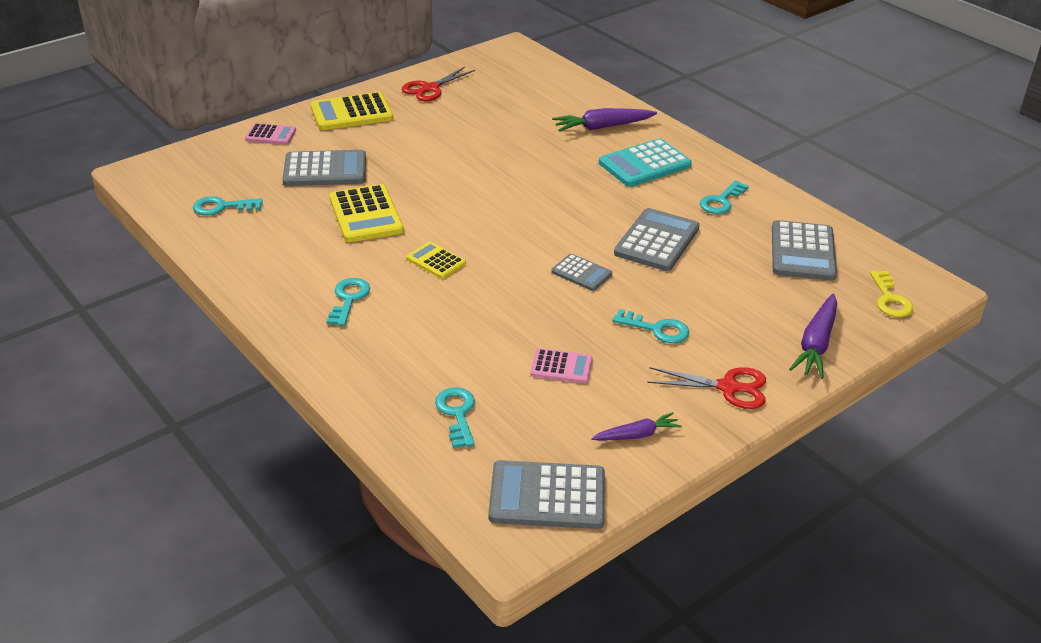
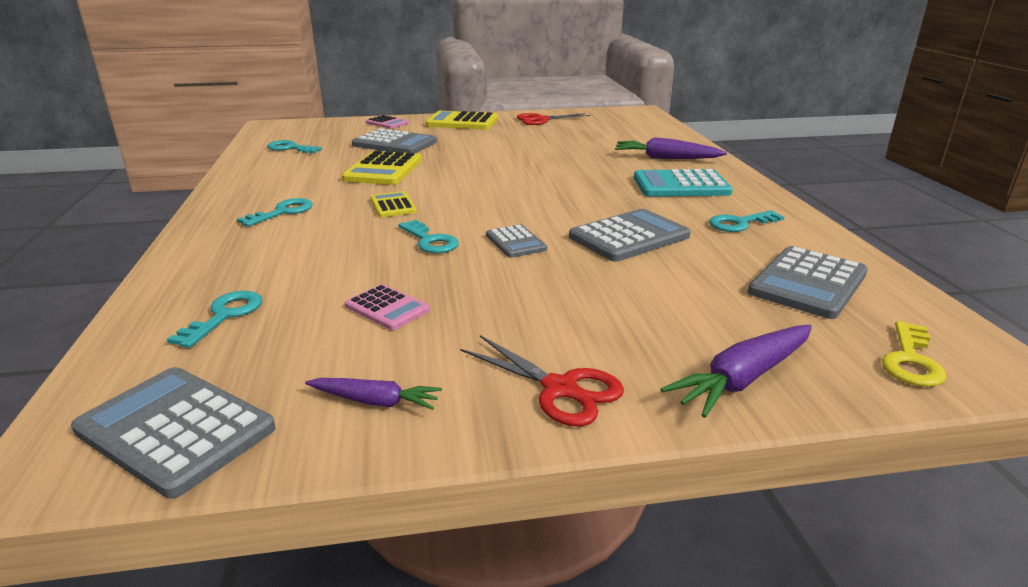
camera: 30 degrees right, 10 degrees down
turquoise key [612,309,689,343] -> turquoise key moved to [398,220,459,253]

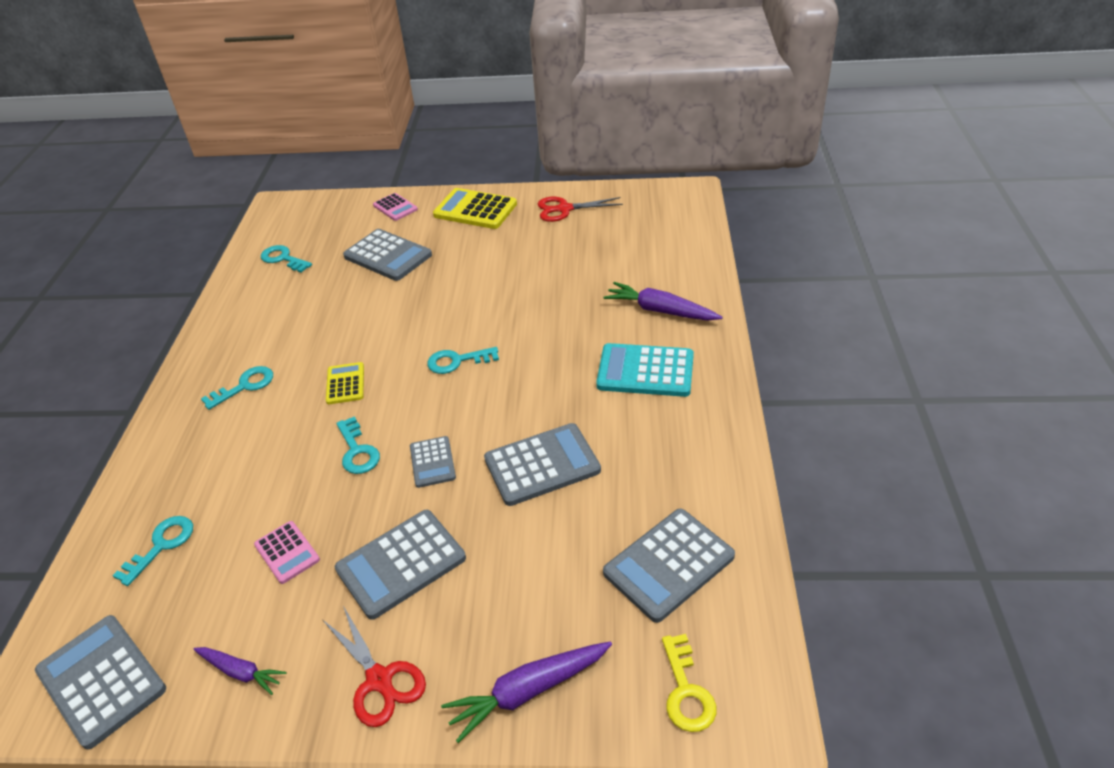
camera: 15 degrees right, 15 degrees up
yellow calculator [342,151,422,185] -> none
turquoise key [709,210,784,232] -> turquoise key moved to [427,347,499,374]
yellow key [882,321,947,387] -> yellow key turned 45 degrees counterclockwise [662,634,716,732]
none -> grey calculator [335,510,466,620]

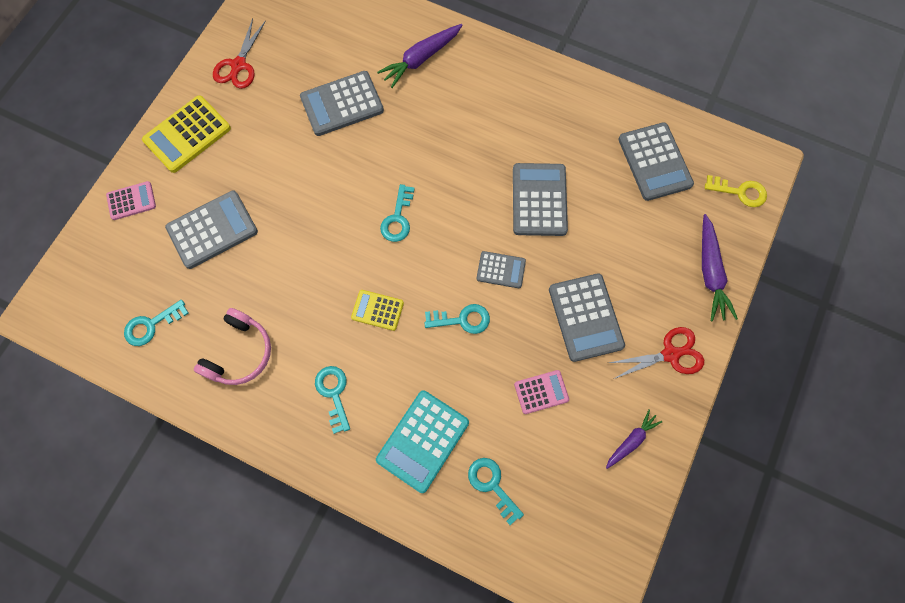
camera: 70 degrees left, 30 degrees up
grey calculator [35,615,166,749] -> grey calculator moved to [300,71,384,136]
turquoise calculator [596,343,694,397] -> turquoise calculator moved to [376,390,469,493]
none -> pink headphones [194,308,271,385]

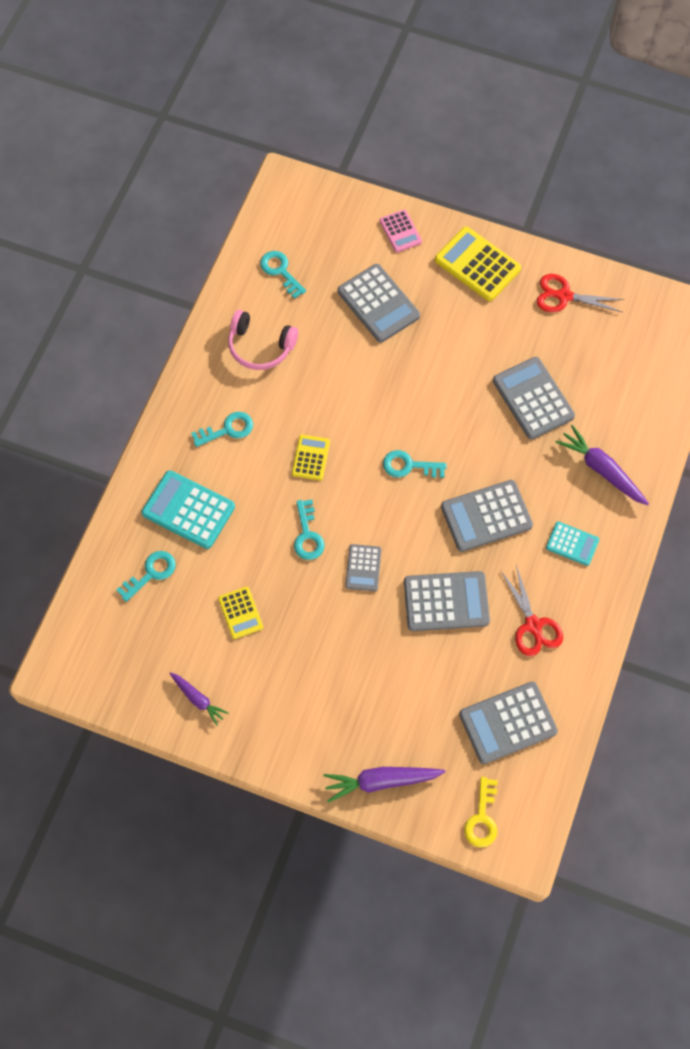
camera: 85 degrees right, 5 degrees down
pink calculator [514,370,569,414] -> yellow calculator [218,587,263,639]
grey calculator [549,273,625,362] -> grey calculator moved to [441,480,533,552]
red scissors [609,327,704,379] -> red scissors moved to [501,565,563,656]
none -> turquoise calculator [546,521,599,566]

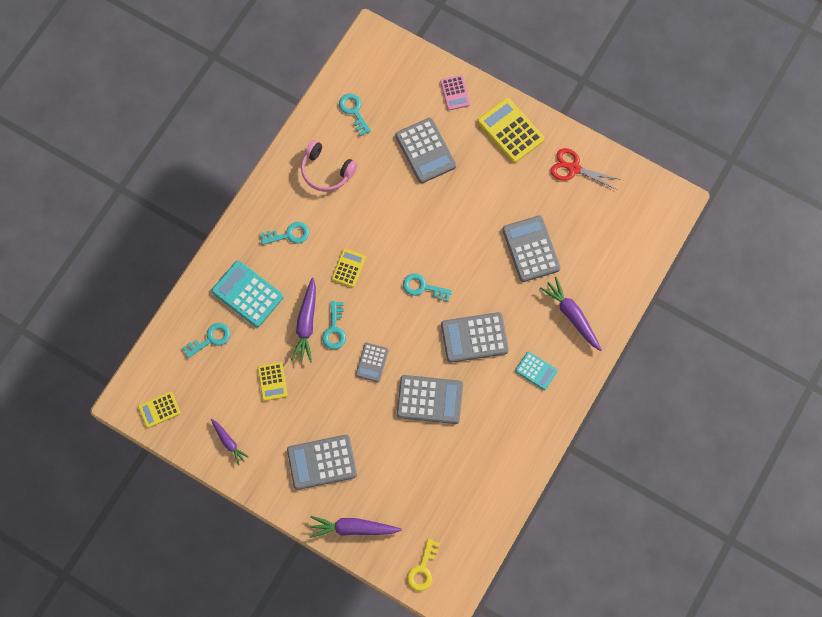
camera: 10 degrees right, 5 degrees up
grey calculator [459,682,558,764] -> grey calculator moved to [287,435,357,490]
red scissors [501,565,563,656] -> none
none -> yellow calculator [138,392,181,428]
none -> purple carrot [291,278,316,362]

